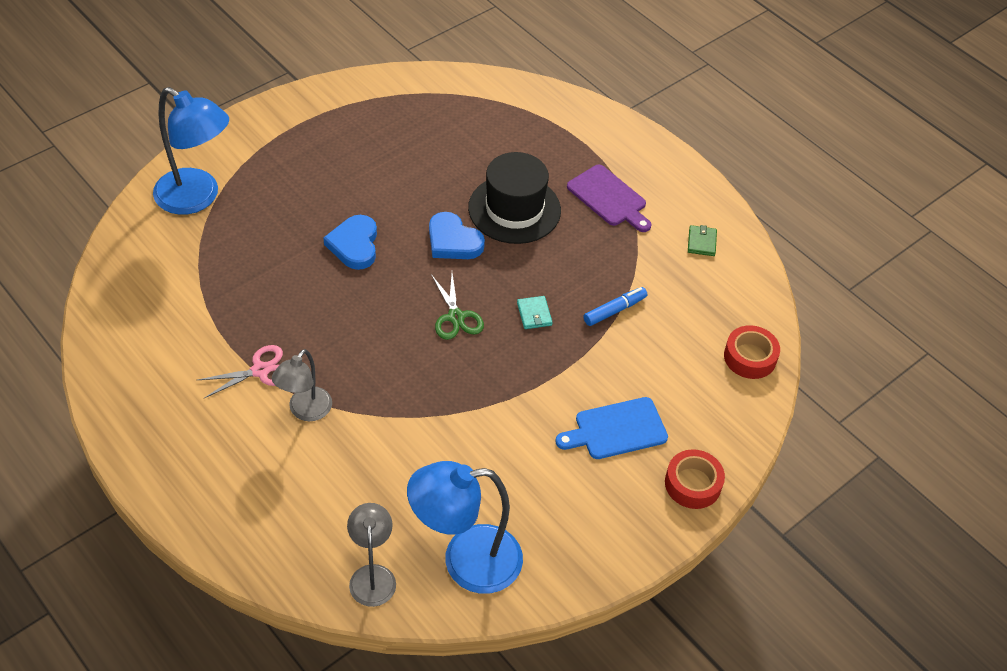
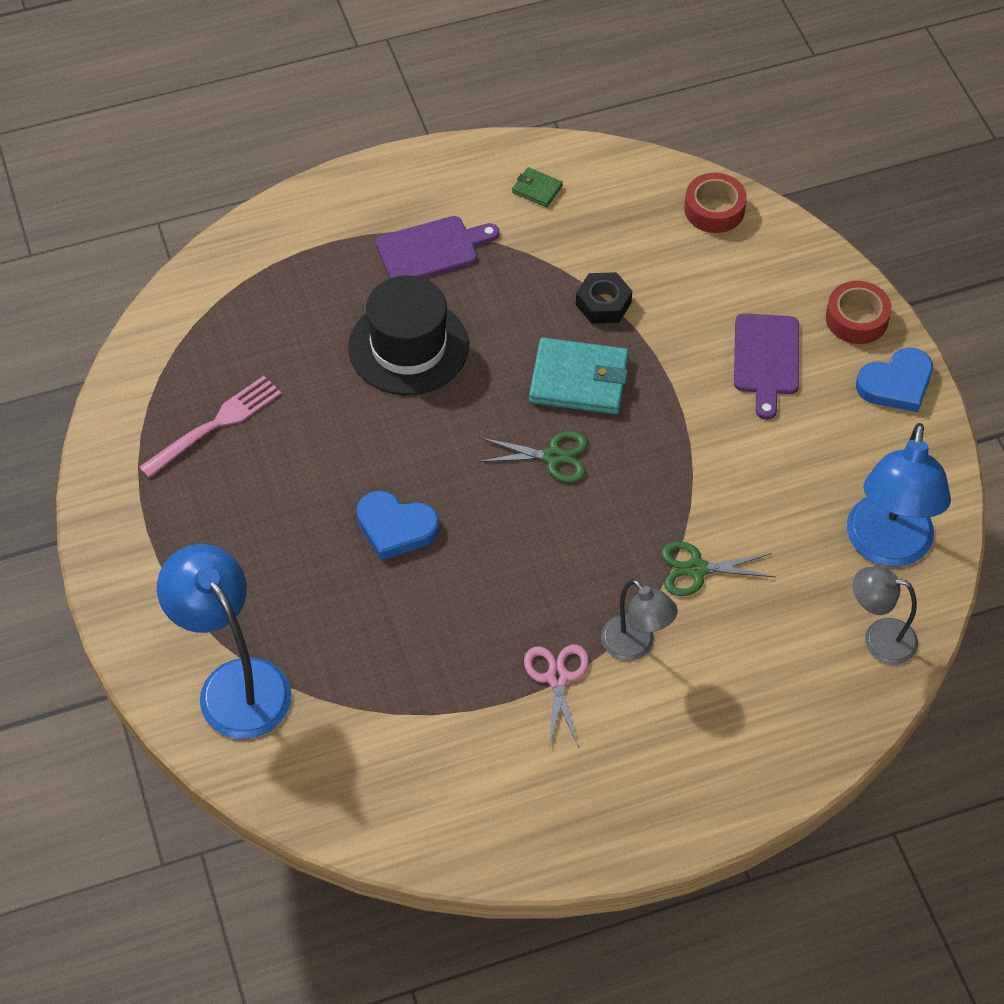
camera: 65 degrees left, 5 degrees up
blue lamp [153,87,229,215] -> blue lamp turned 90 degrees counterclockwise [157,544,292,739]
blue heart [429,212,485,259] -> blue heart moved to [856,348,933,412]
turquoise wallet [517,296,553,329] -> turquoise wallet [529,338,629,415], size x2.09
blue cutting board [555,397,668,459] -> purple cutting board [734,313,799,420]
blue marker [583,287,647,326] -> black nut [576,272,632,324]
none -> pink fork [139,376,282,478]
none -> green scissors [661,541,775,596]

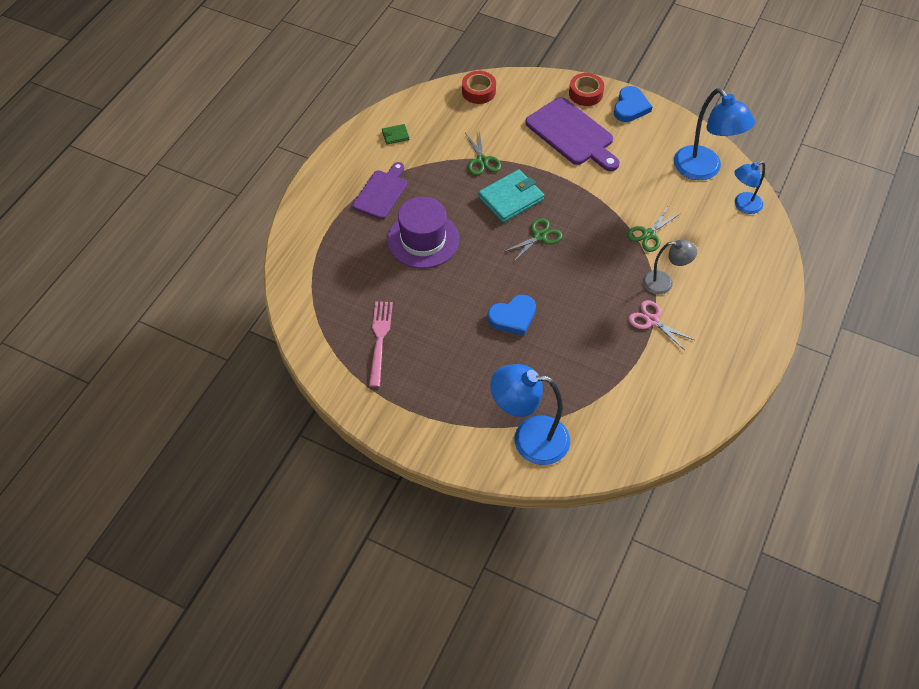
camera: 45 degrees left, 0 degrees up
black hat [348,276,469,395] -> purple hat [387,197,459,268]
black nut [576,272,632,324] -> green scissors [465,129,501,175]
purple cutting board [734,313,799,420] -> purple cutting board [525,97,620,171], size x1.51
grey lamp [853,567,918,665] -> blue lamp [734,161,765,214]

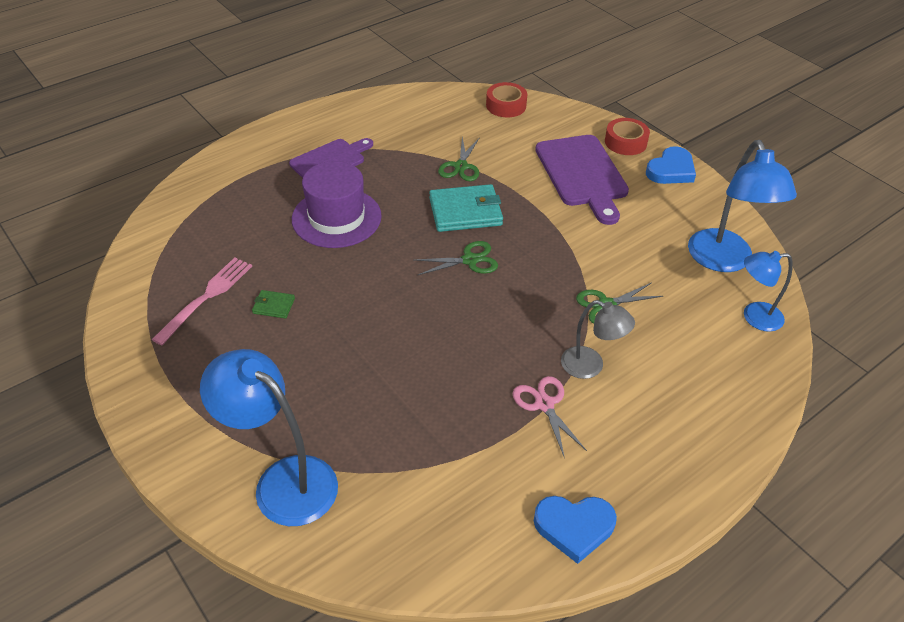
camera: 25 degrees right, 10 degrees down
green wallet [382,124,409,144] -> green wallet moved to [252,290,295,319]
blue heart [488,295,536,335] -> blue heart moved to [534,496,617,564]

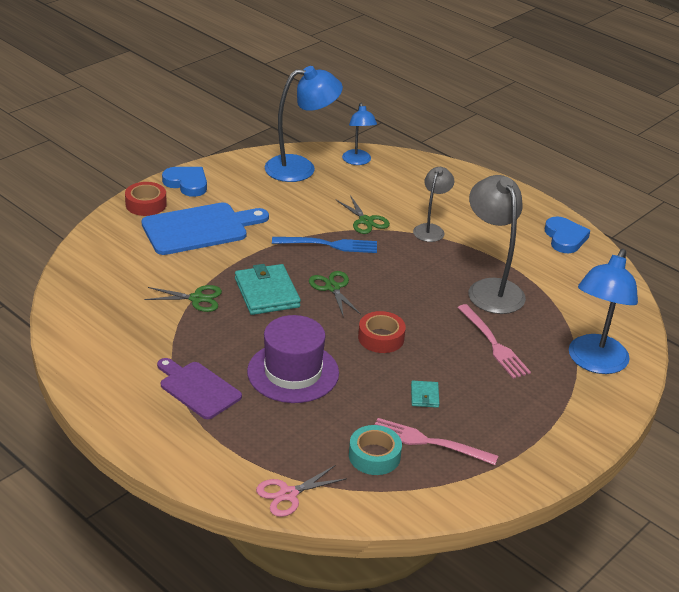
camera: 100 degrees left, 10 degrees down
green wallet [252,290,295,319] -> turquoise wallet [411,381,439,408]
red tape [486,82,527,117] -> red tape moved to [358,311,406,353]
pink scissors [512,376,587,458] -> pink scissors moved to [256,465,347,517]
purple cutting board [535,135,629,225] -> blue cutting board [141,203,269,255]
none -> blue fork [272,237,377,253]
none -> turquoise tape [349,425,402,475]
none -> pink fork [457,304,531,379]
none -> grey lamp [468,175,526,314]

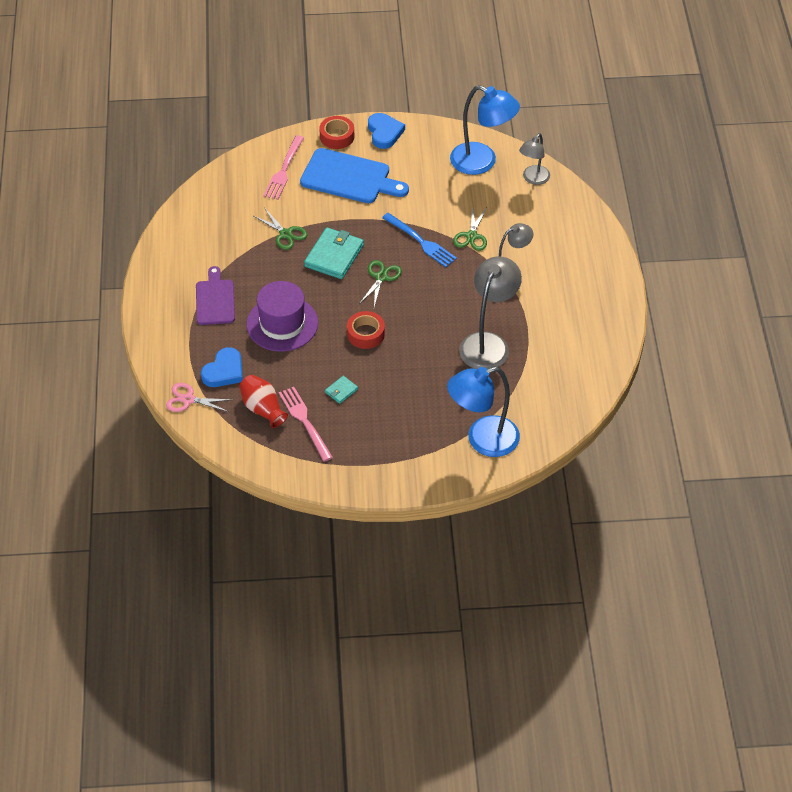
camera: 45 degrees right, 15 degrees up
blue lamp [342,103,377,165] -> grey lamp [519,133,550,185]
turquoise tape [349,425,402,475] -> red vase [239,375,288,428]
pink fork [457,304,531,379] -> pink fork moved to [263,135,304,200]
blue heart [545,216,591,253] -> blue heart moved to [201,347,243,387]

